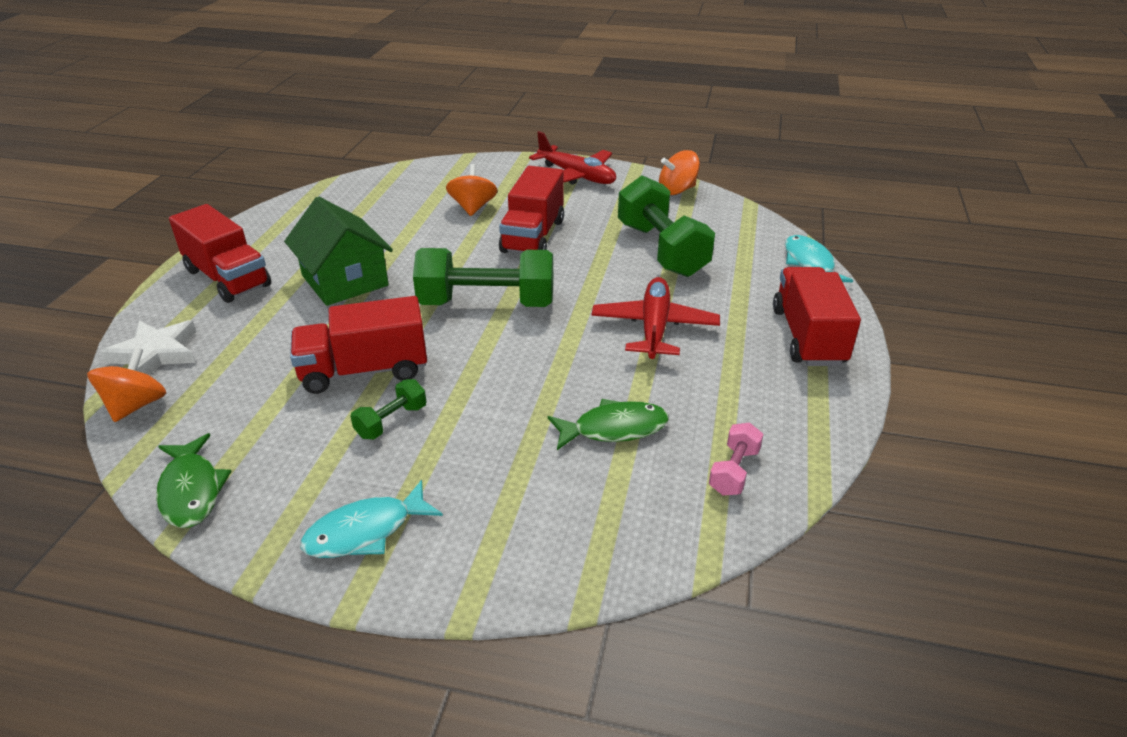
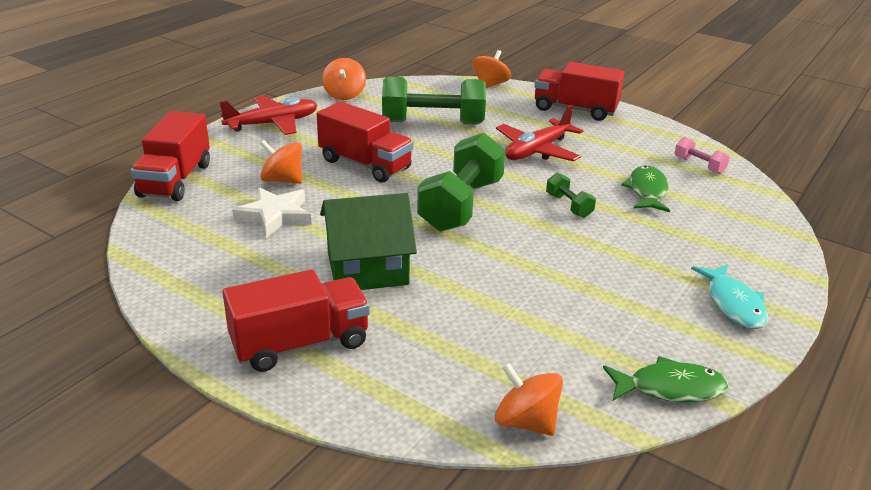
camera: 70 degrees left, 5 degrees down
white star [100,320,197,375] -> white star moved to [232,187,312,238]
red truck [290,296,427,394] -> red truck moved to [131,111,210,201]
green dumbbell [351,379,426,439] -> green dumbbell moved to [546,172,596,218]
red plane [592,277,720,359] -> red plane turned 75 degrees counterclockwise [496,105,583,162]
turquoise fish [785,235,853,282] -> orange spinning top [472,50,511,88]

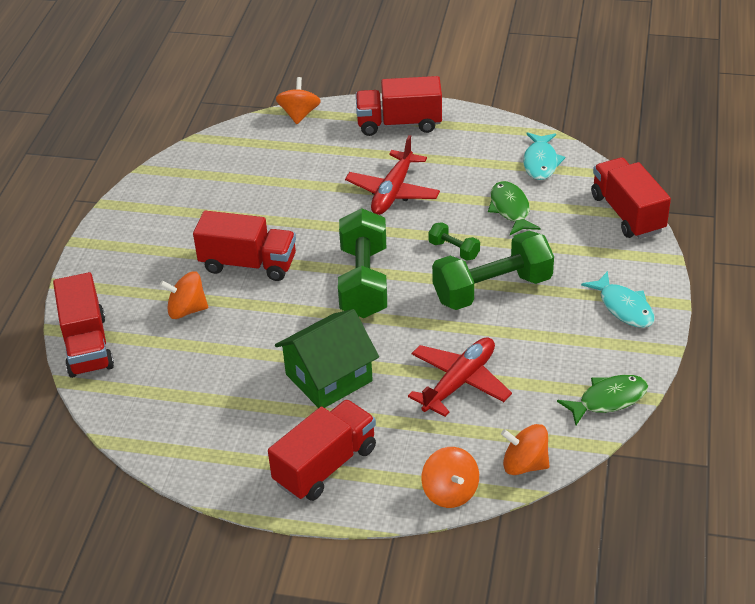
camera: 20 degrees left, 10 degrees up
red plane [219,96,317,135] -> red plane moved to [408,337,512,417]
white star [232,187,312,238] -> none
orange spinning top [322,58,366,100] -> orange spinning top moved to [421,447,479,508]
green dumbbell [382,77,486,125] -> green dumbbell moved to [432,231,554,310]
pink dumbbell [674,137,730,174] -> turquoise fish [523,132,565,180]
none -> red truck [591,158,671,239]

